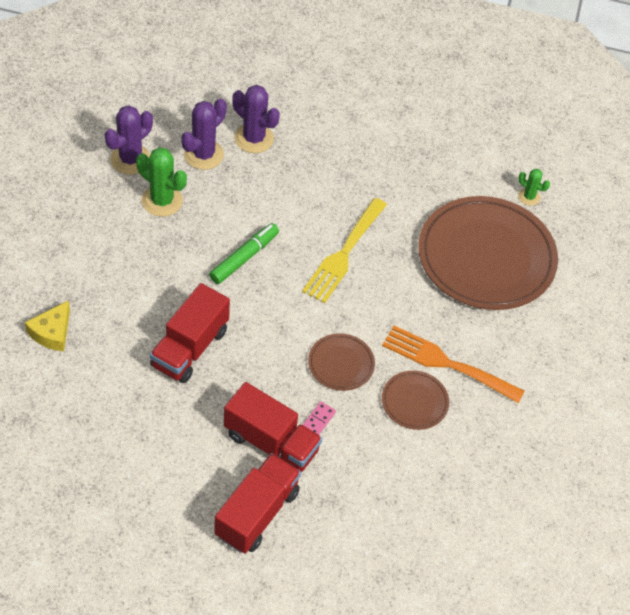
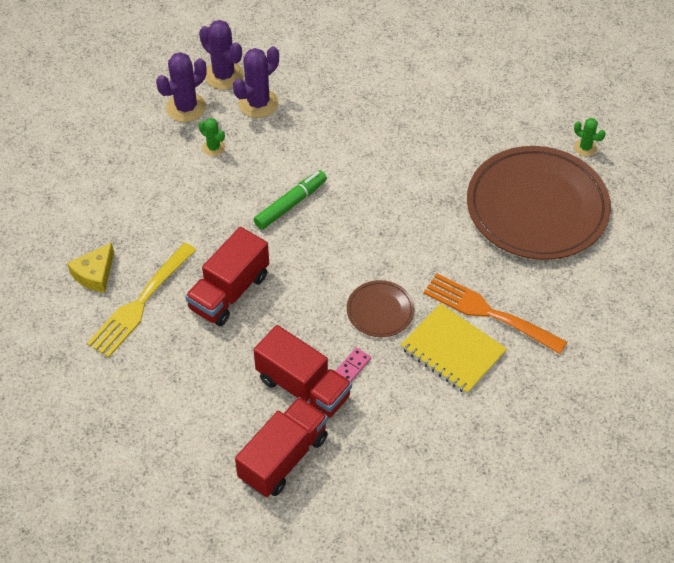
camera: 10 degrees right, 0 degrees up
green cactus [136,147,187,217] -> green cactus [199,118,225,156], size x0.56
purple cactus [232,85,280,153] -> purple cactus moved to [199,20,243,90]
yellow fork [302,198,387,303] -> yellow fork moved to [87,243,196,358]
brown plate [382,371,449,430] -> yellow notebook [400,303,507,394]

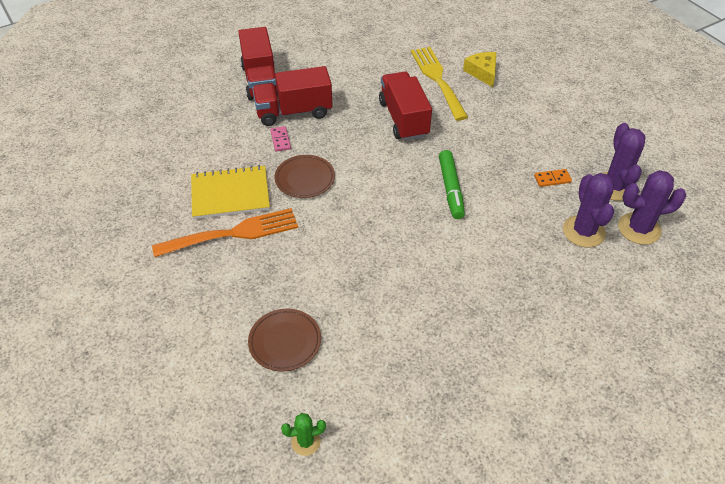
camera: 130 degrees right, 5 degrees down
green cactus [199,118,225,156] -> orange domino [534,169,572,187]
brown plate [467,146,611,260] -> brown plate [248,309,321,372], size x0.45

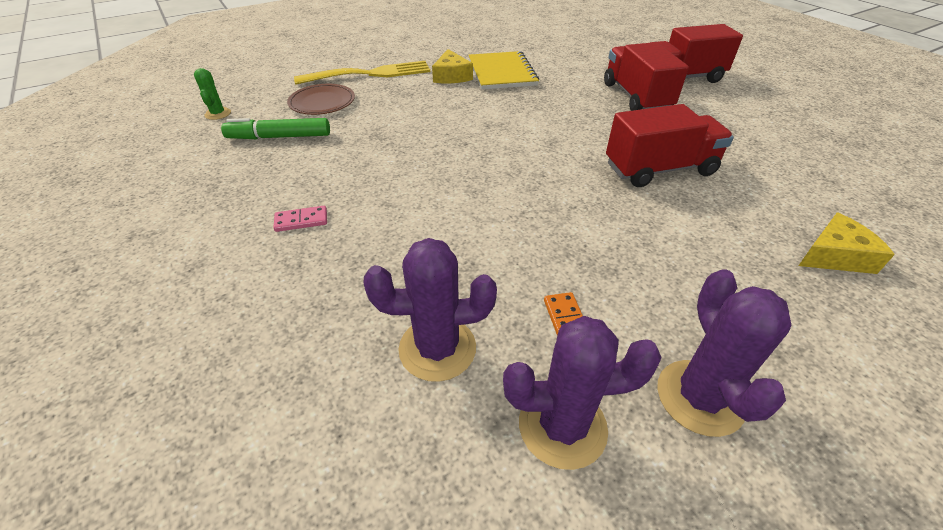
camera: 90 degrees right, 5 degrees down
orange fork [152,208,298,257] -> yellow cheese [432,49,473,83]
pink domino [270,126,291,152] -> pink domino moved to [273,206,327,232]
brown plate [274,155,335,198] -> none
yellow fork [411,47,468,121] -> yellow fork moved to [294,61,430,85]
green marker [439,150,465,219] -> green marker moved to [221,118,330,139]
purple cactus [618,170,686,245] -> purple cactus moved to [657,269,791,437]

